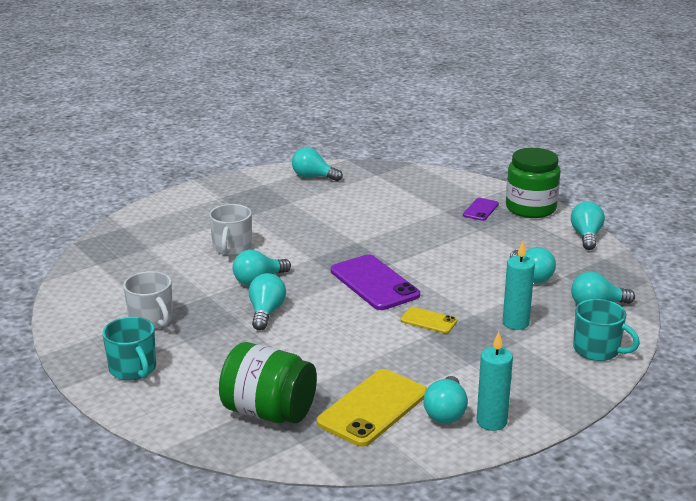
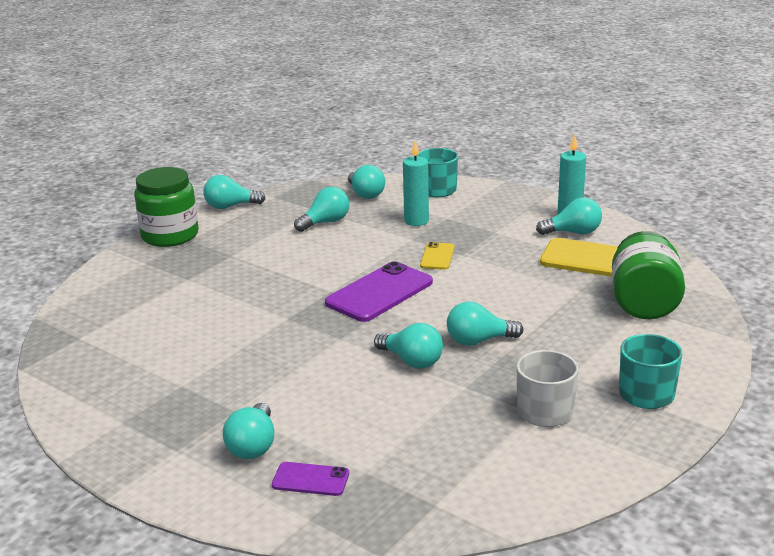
camera: 105 degrees left, 0 degrees up
white mug [209,204,252,255] -> none
turquoise light bulb [292,148,343,181] -> turquoise light bulb moved to [223,403,274,459]
purple phone [463,198,499,221] -> purple phone moved to [272,462,349,496]

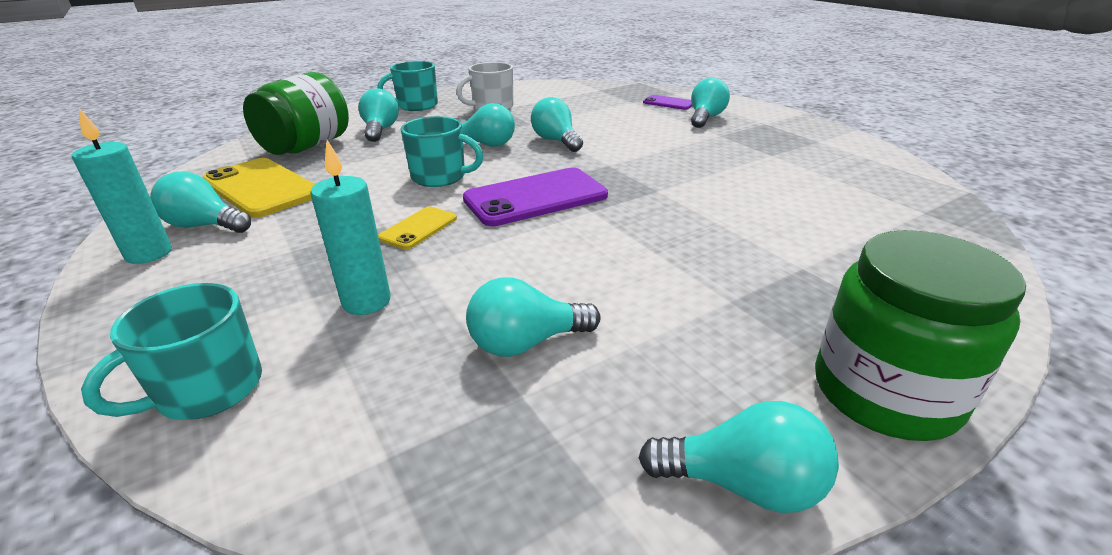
camera: 160 degrees left, 5 degrees up
turquoise light bulb [348,165,385,199] -> turquoise light bulb moved to [358,88,399,142]
none -> turquoise mug [400,116,483,187]

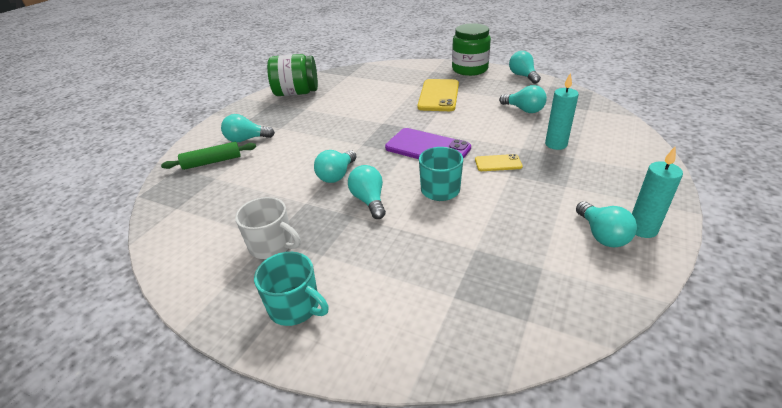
camera: 120 degrees left, 5 degrees up
turquoise mug [81,283,262,420] -> none
yellow phone [202,158,315,218] -> yellow phone moved to [417,79,459,111]
green jar [243,72,349,155] -> green jar moved to [267,54,318,96]
turquoise light bulb [358,88,399,142] -> none
purple phone [643,95,692,110] -> green rolling pin [161,142,256,170]

